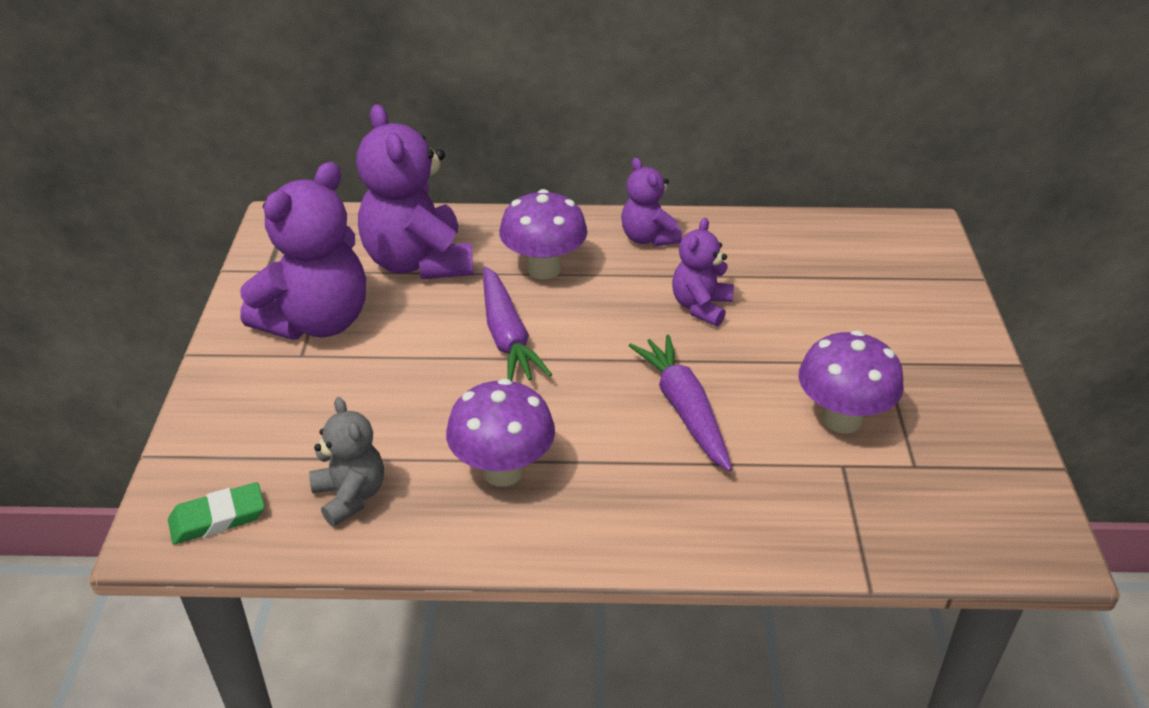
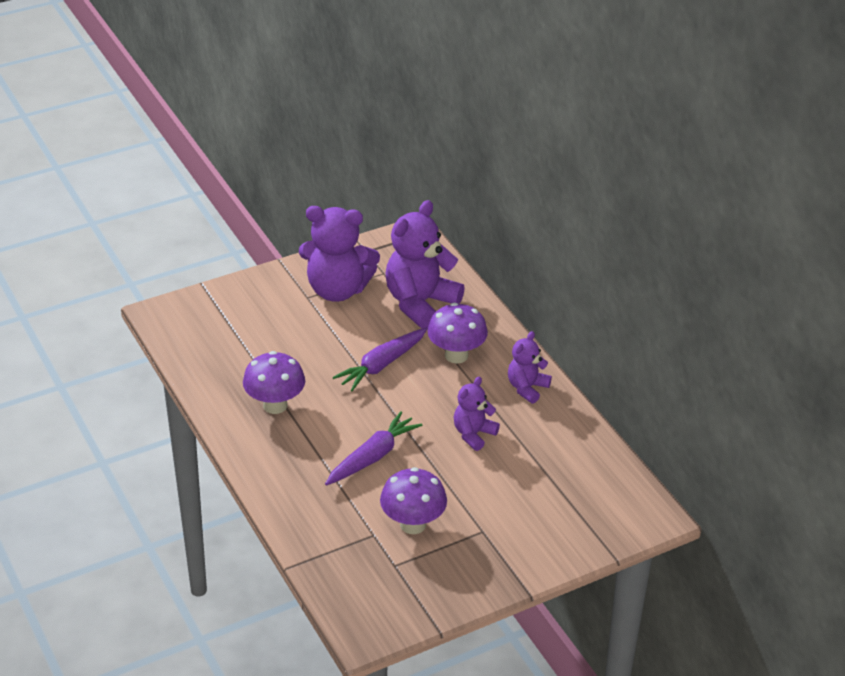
camera: 60 degrees right, 0 degrees up
green eraser [168,482,265,544] -> none
grey teddy bear [309,397,384,526] -> none
purple teddy bear [672,218,734,326] -> purple teddy bear turned 45 degrees counterclockwise [454,377,500,451]

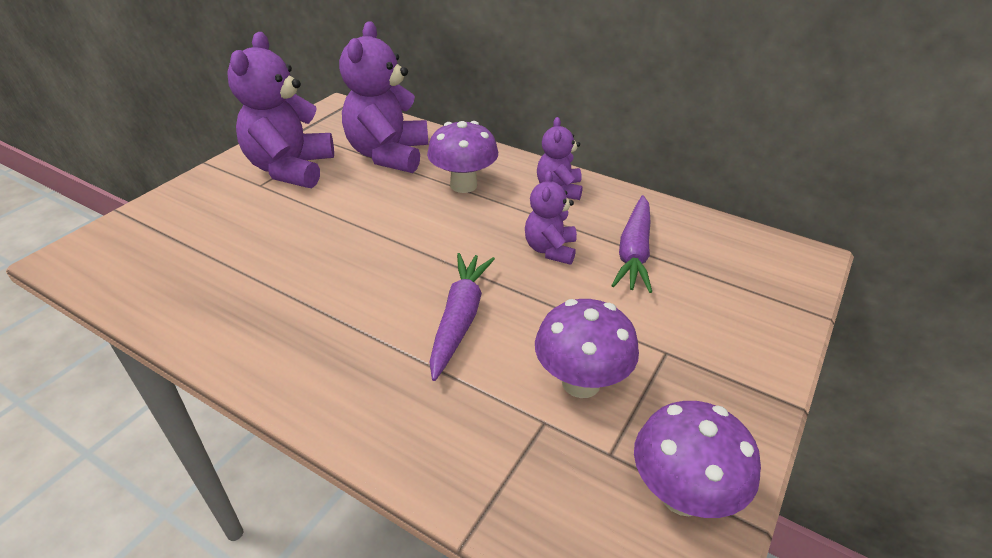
camera: 30 degrees left, 0 degrees up
purple mushroom [243,351,305,414] -> purple mushroom moved to [634,401,761,518]
purple teddy bear [299,206,380,302] -> purple teddy bear turned 120 degrees clockwise [227,32,334,188]
purple carrot [333,328,427,391] -> purple carrot moved to [611,195,652,293]

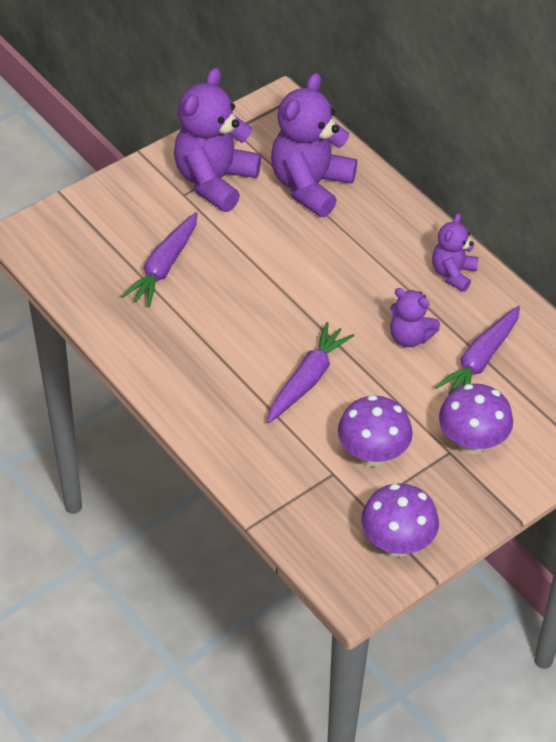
camera: 20 degrees right, 10 degrees up
purple mushroom [427,121,498,193] -> purple mushroom moved to [439,384,513,454]
purple teddy bear [525,171,577,265] -> purple teddy bear turned 90 degrees counterclockwise [390,288,440,347]
none -> purple carrot [121,212,198,307]

